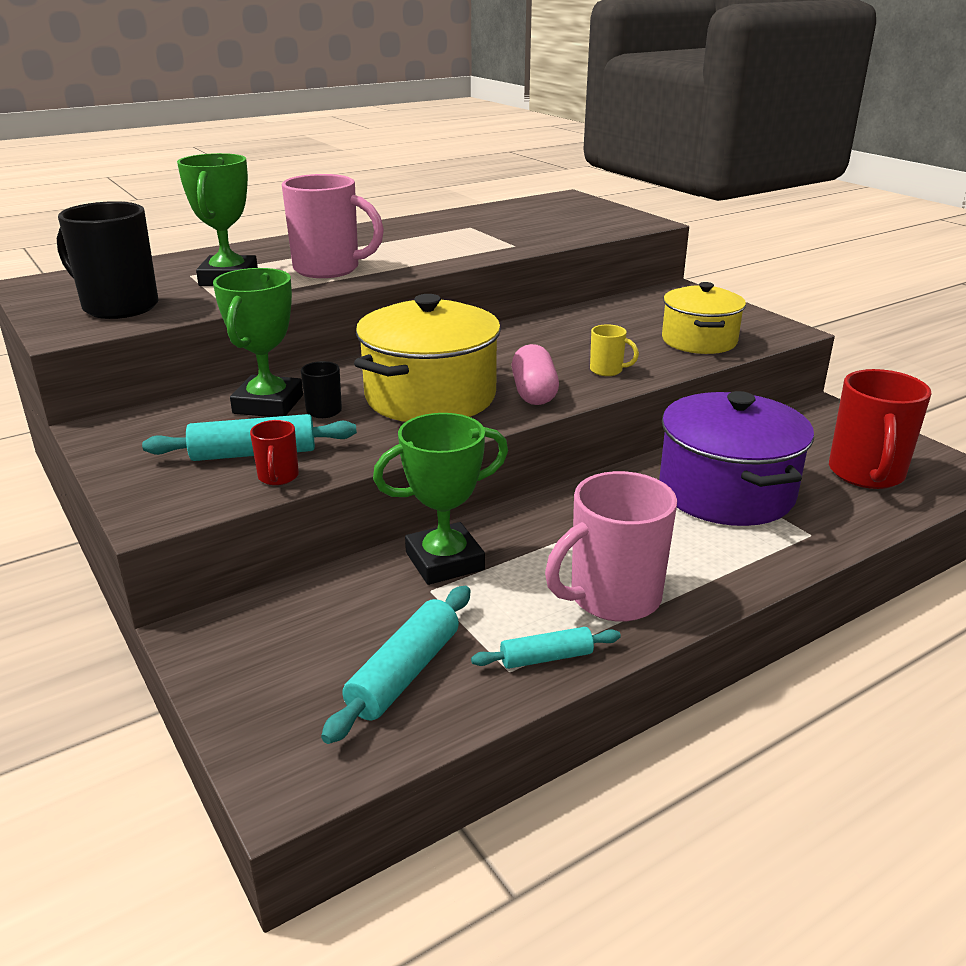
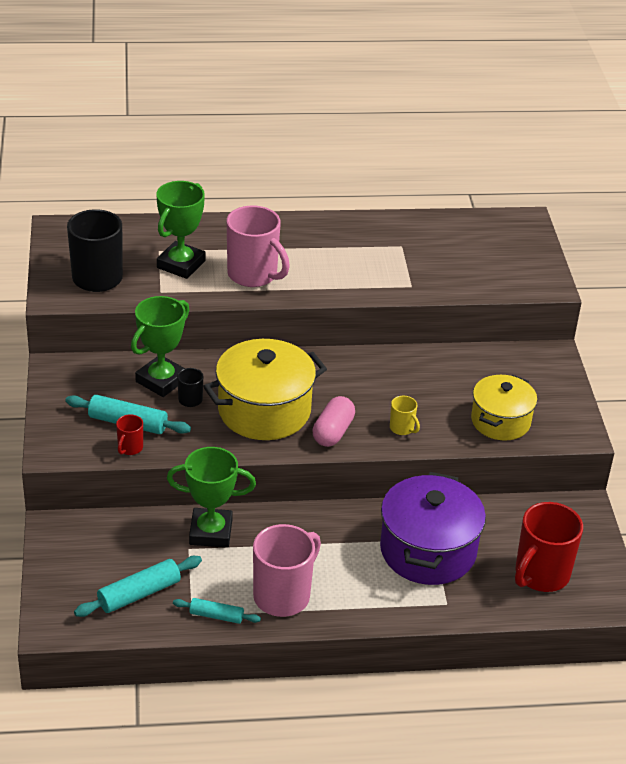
camera: 25 degrees right, 10 degrees up
pink mug [545,471,677,622] -> pink mug turned 135 degrees clockwise [253,524,321,617]

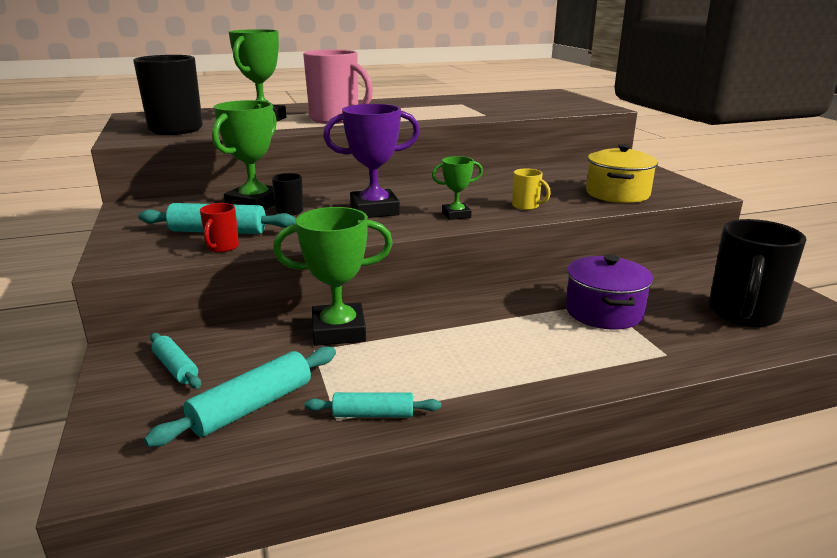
camera: 10 degrees left, 15 degrees down
yellow pot [203,339,327,440] -> purple trophy [323,104,420,218]
pink mug [253,524,321,617] -> none
pink capsule [312,396,355,447] -> green trophy [432,156,483,220]
purple pot [380,472,486,585] -> purple pot [566,255,653,330], size x0.65
red mug [515,502,583,592] -> black mug [709,219,807,327]
none -> turquoise rolling pin [150,333,201,389]

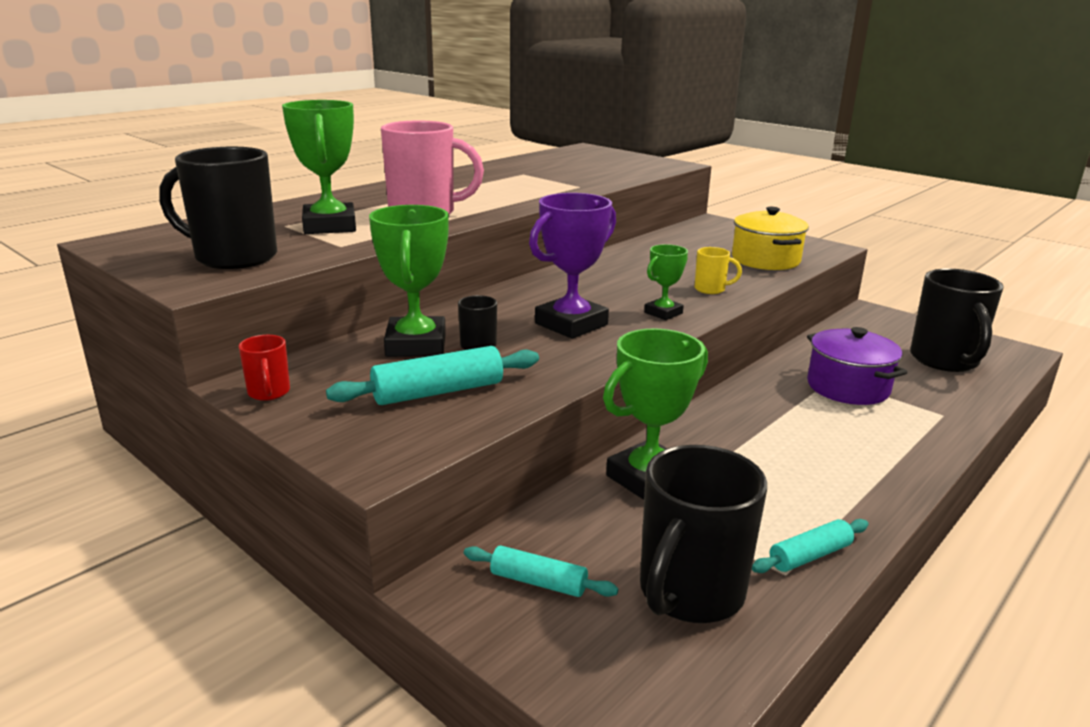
camera: 30 degrees left, 0 degrees up
turquoise rolling pin [144,346,336,447] -> black mug [640,445,767,623]
red mug [200,203,239,253] -> red mug moved to [239,335,290,401]

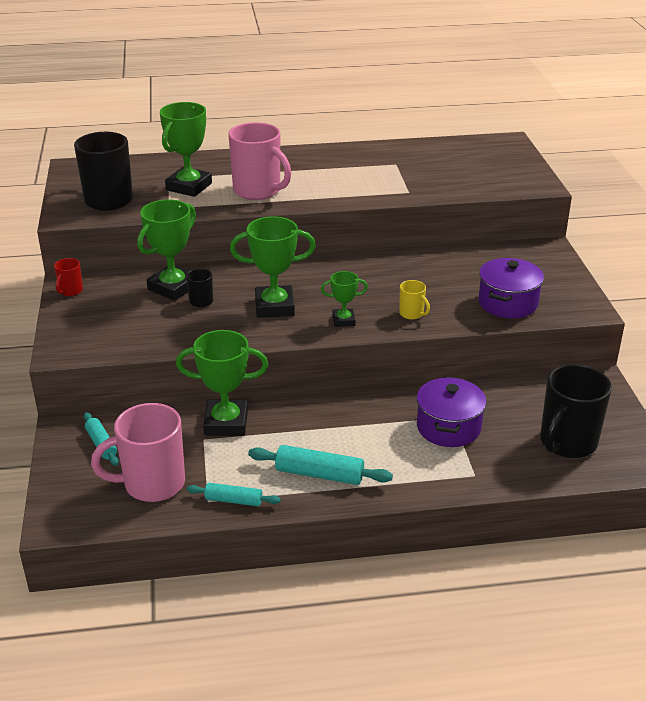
camera: 40 degrees right, 10 degrees up
turquoise rolling pin [326,346,539,405] -> turquoise rolling pin moved to [248,445,393,485]
purple trophy [529,193,616,339] -> green trophy [230,216,316,318]
black mug [640,445,767,623] -> pink mug [91,403,185,502]
yellow pot [732,207,809,270] -> purple pot [478,258,544,318]

